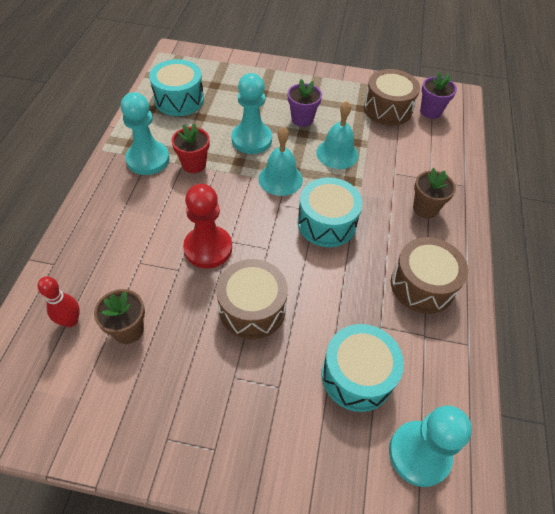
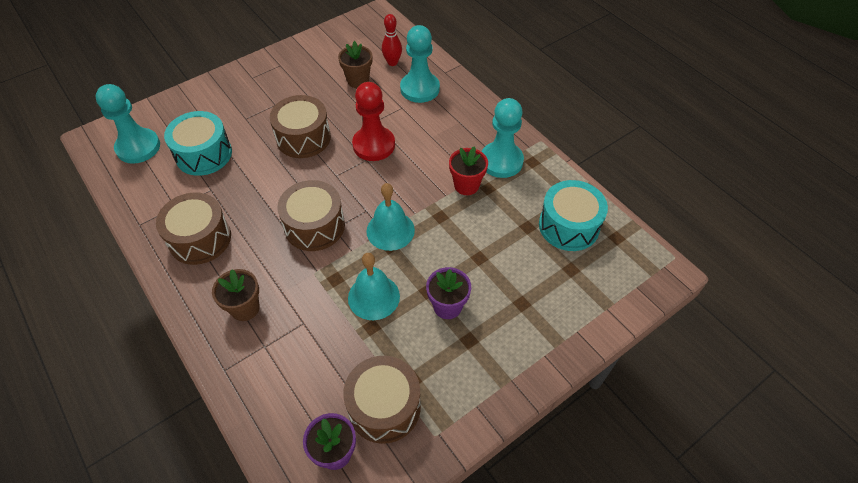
camera: 135 degrees right, 0 degrees up
turquoise pawn [231,73,272,154] -> turquoise pawn moved to [400,25,440,103]
turquoise drum [298,177,363,247] -> brown drum [277,180,345,251]

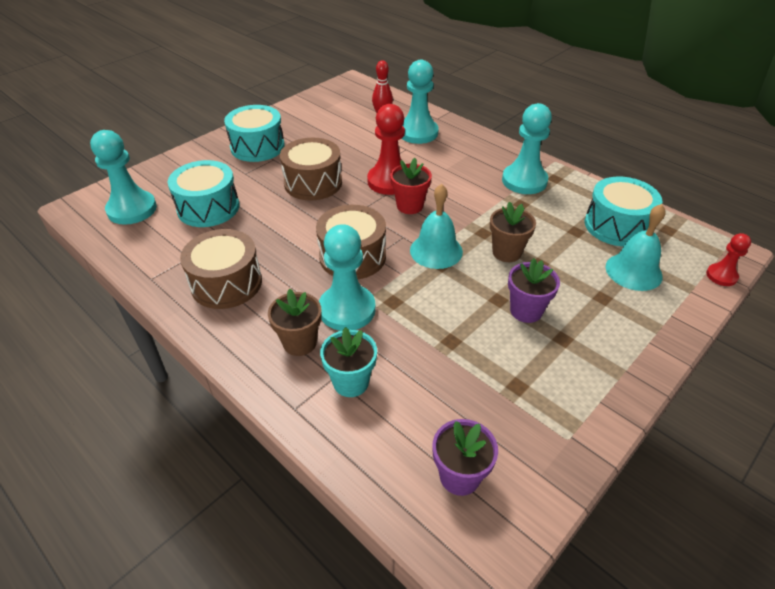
camera: 10 degrees left, 10 degrees down
brown flower pot [338,41,372,88] -> brown flower pot moved to [490,202,536,262]
brown drum [343,356,421,444] -> none
turquoise bell [348,253,400,320] -> turquoise bell moved to [606,204,666,291]
red flower pot [449,146,488,195] -> red flower pot moved to [390,158,432,214]
none -> turquoise drum [224,105,285,162]
none -> turquoise pawn [319,224,376,331]
none -> turquoise flower pot [320,327,377,397]
none -> red pawn [706,233,751,286]

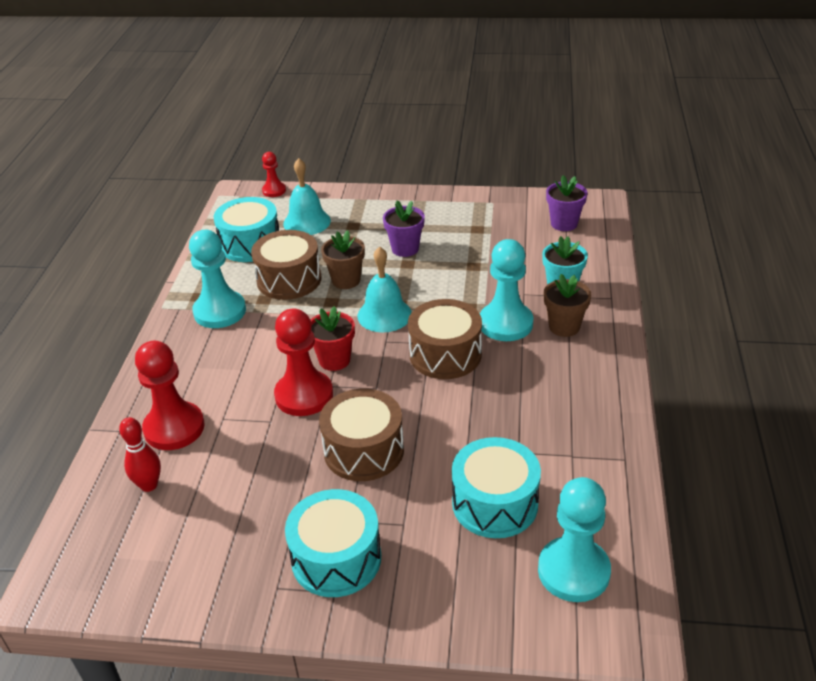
camera: 125 degrees left, 5 degrees down
brown drum [180,229,262,309] -> brown drum moved to [251,230,321,300]
turquoise pawn [402,60,439,144] -> red pawn [135,341,205,450]

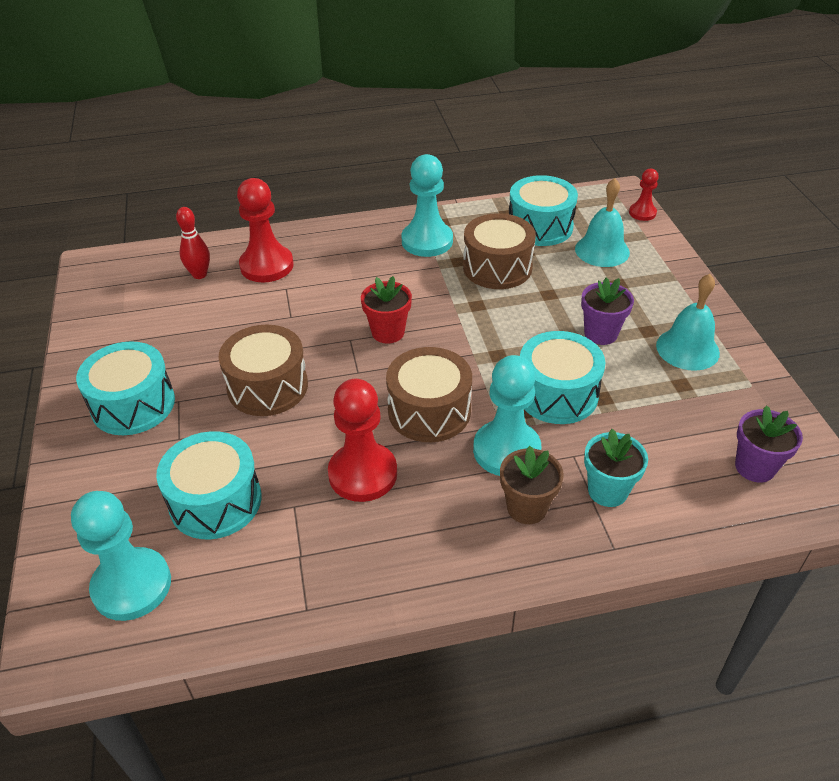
camera: 70 degrees right, 5 degrees up
red pawn [274,308,333,416] -> red pawn moved to [328,379,397,502]
brown flower pot [321,230,365,289] -> none
turquoise bell [358,246,412,333] -> turquoise bell moved to [656,274,720,371]
none -> turquoise drum [520,331,606,424]

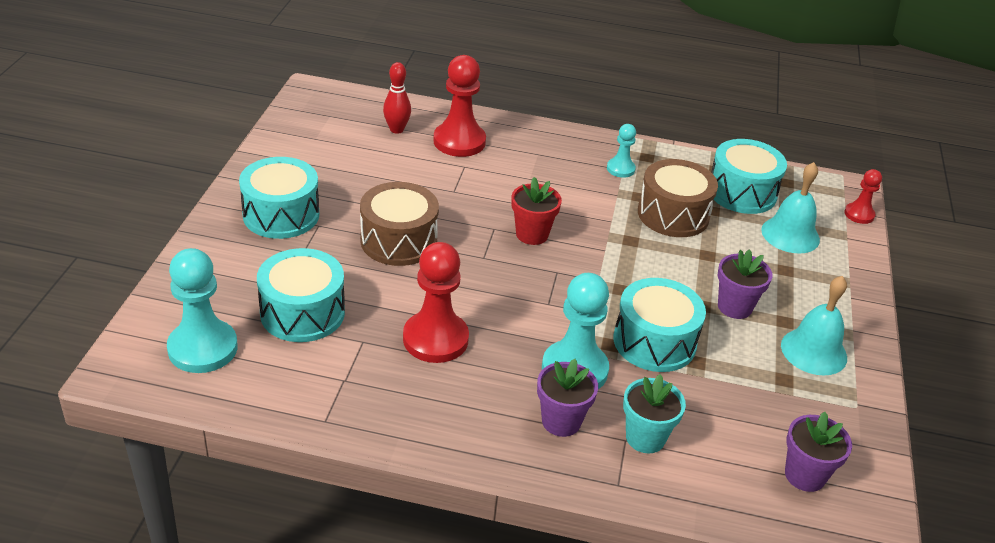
camera: 20 degrees right, 5 degrees down
brown drum [386,347,472,442] -> none
turquoise pawn [401,154,453,257] -> turquoise pawn [607,124,636,178], size x0.54
brown flower pot [500,446,564,524] -> purple flower pot [537,359,598,437]

